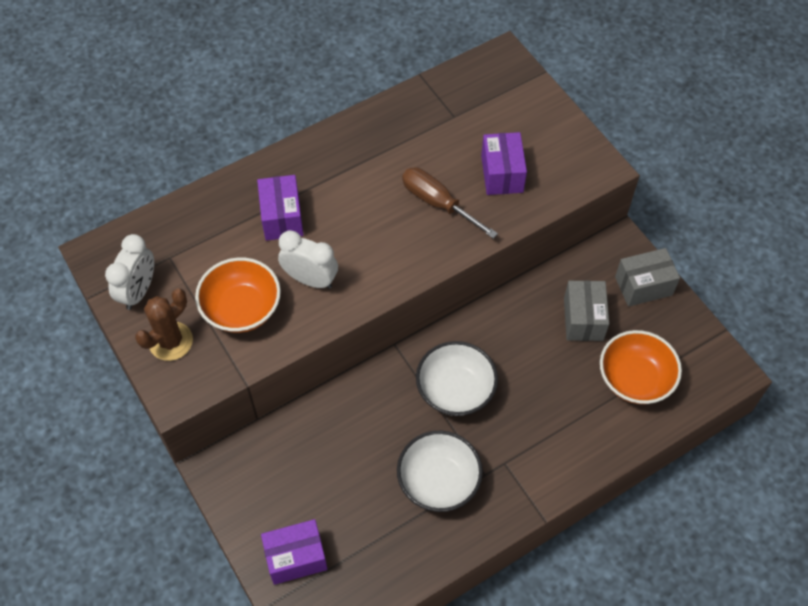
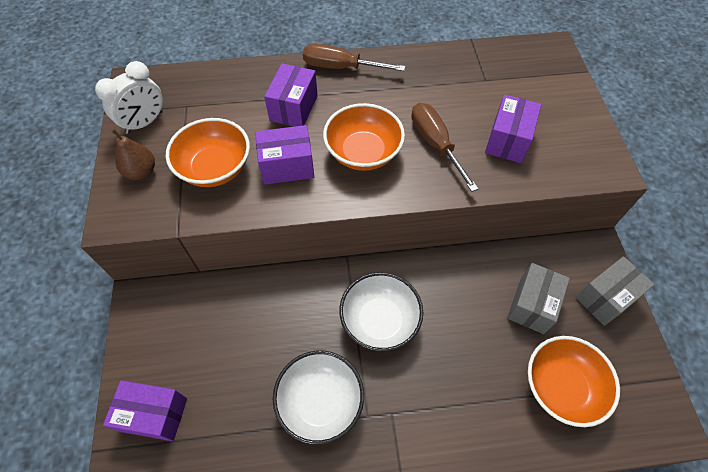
camera: 25 degrees right, 0 degrees up
brown cactus [135,288,193,361] -> brown pear [111,129,155,180]
white clock [278,230,338,289] -> purple box [255,125,314,185]
grey box [615,248,680,307] -> grey box turned 45 degrees counterclockwise [576,256,655,326]
none -> brown screwdriver [303,44,405,71]
none -> orange bowl [323,103,405,171]

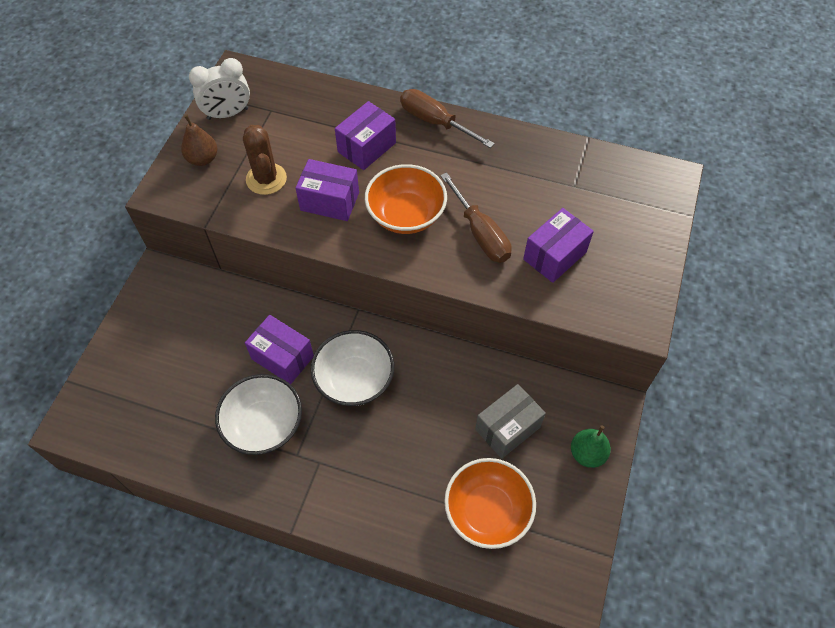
camera: 25 degrees right, 0 degrees up
purple box [103,380,187,441] -> purple box moved to [245,315,314,384]
orange bowl [166,118,250,187] -> brown cactus [243,125,287,195]
brown screwdriver [412,103,479,192] -> brown screwdriver turned 150 degrees clockwise [440,172,512,263]
grey box [576,256,655,326] -> green pear [571,425,611,468]

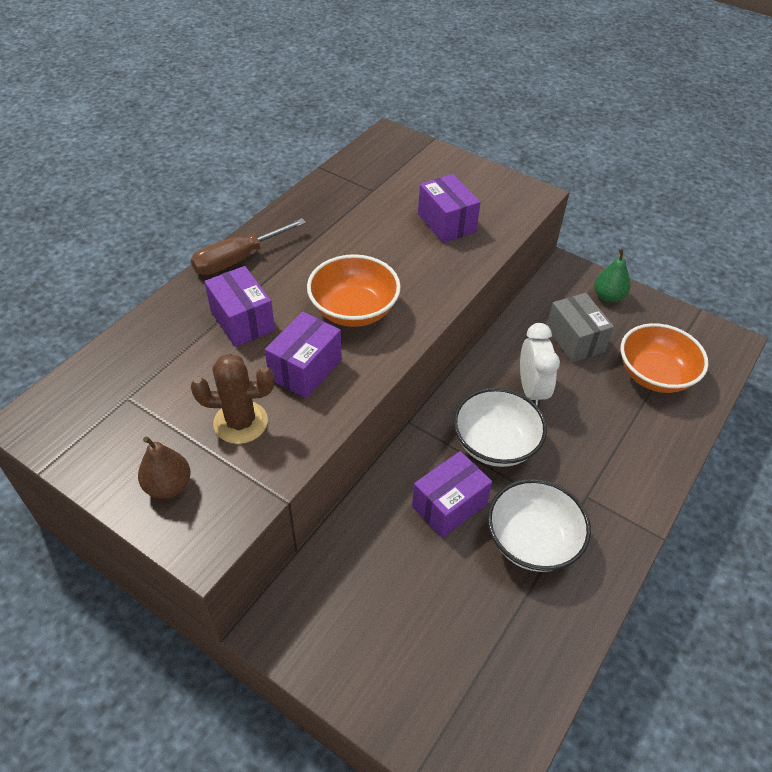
camera: 75 degrees left, 10 degrees down
white clock [189,58,250,120] -> white clock moved to [520,323,560,407]
brown screwdriver [440,172,512,263] -> none

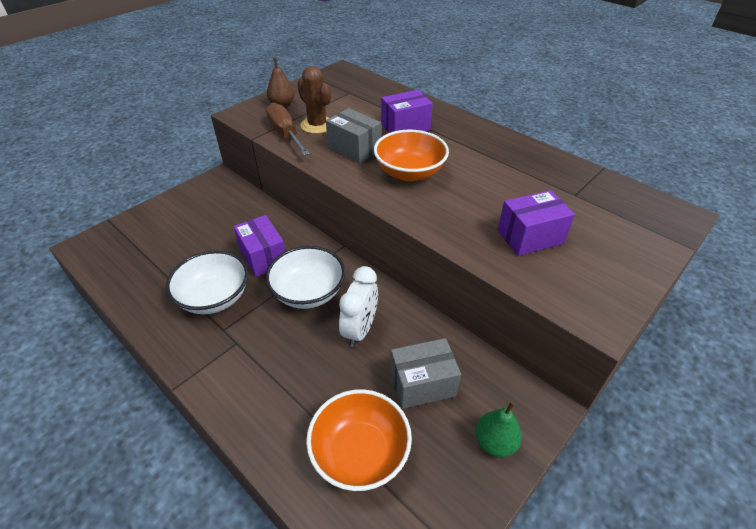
camera: 100 degrees right, 5 degrees down
brown screwdriver [191,218,306,275] -> brown screwdriver moved to [266,103,310,155]
brown cactus [191,353,274,444] -> brown cactus turned 45 degrees counterclockwise [297,66,331,134]
purple box [265,311,342,398] -> grey box [326,108,381,164]
white clock [520,323,560,407] -> white clock turned 75 degrees counterclockwise [339,266,378,347]

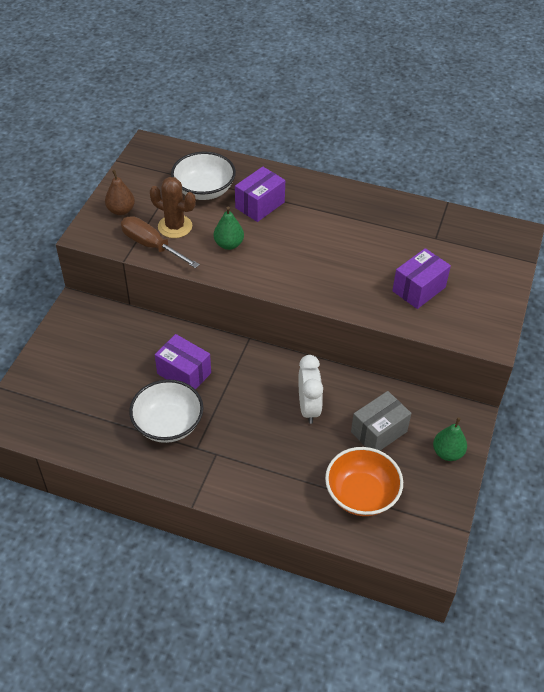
camera: 25 degrees left, 5 degrees up
white bowl [266,246,345,309] -> white bowl moved to [171,152,236,200]
grey box [326,108,381,164] -> green pear [214,207,244,250]
orange bowl [374,130,449,181] -> none

